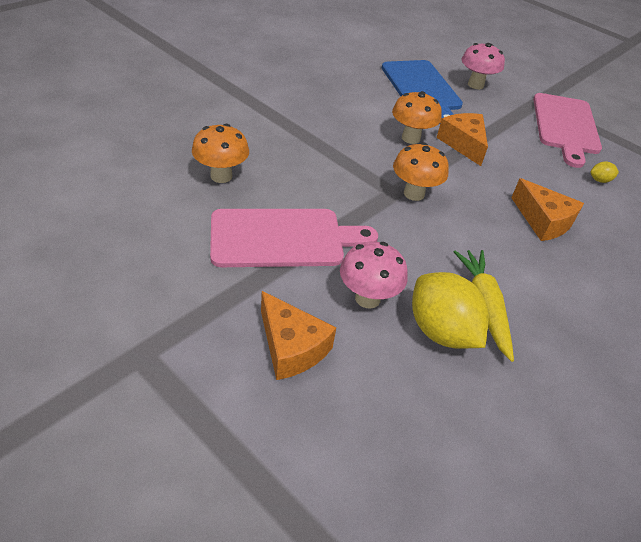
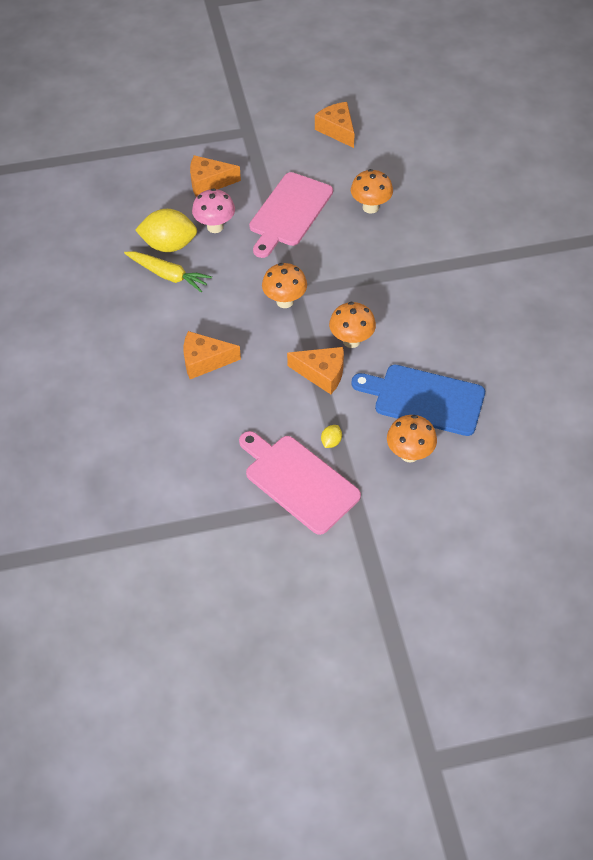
camera: 130 degrees right, 10 degrees up
pink mushroom [462,43,505,89] -> orange mushroom [387,415,437,462]
yellow lemon [590,161,619,183] -> yellow lemon moved to [321,425,342,448]
none -> orange cheese [315,102,355,148]

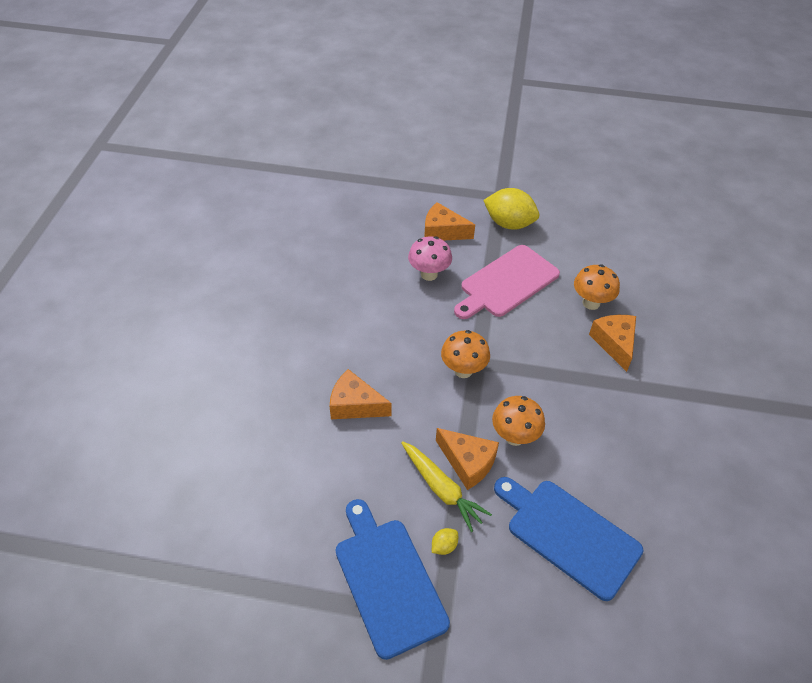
camera: 20 degrees right, 5 degrees down
yellow carrot [124,251,212,292] -> yellow carrot moved to [401,441,492,532]
yellow lemon [135,209,197,252] -> yellow lemon moved to [483,188,539,230]
pink cutting board [239,431,361,535] -> blue cutting board [335,499,450,660]
orange cheese [315,102,355,148] -> orange cheese moved to [589,315,636,372]
orange mushroom [387,415,437,462] -> none

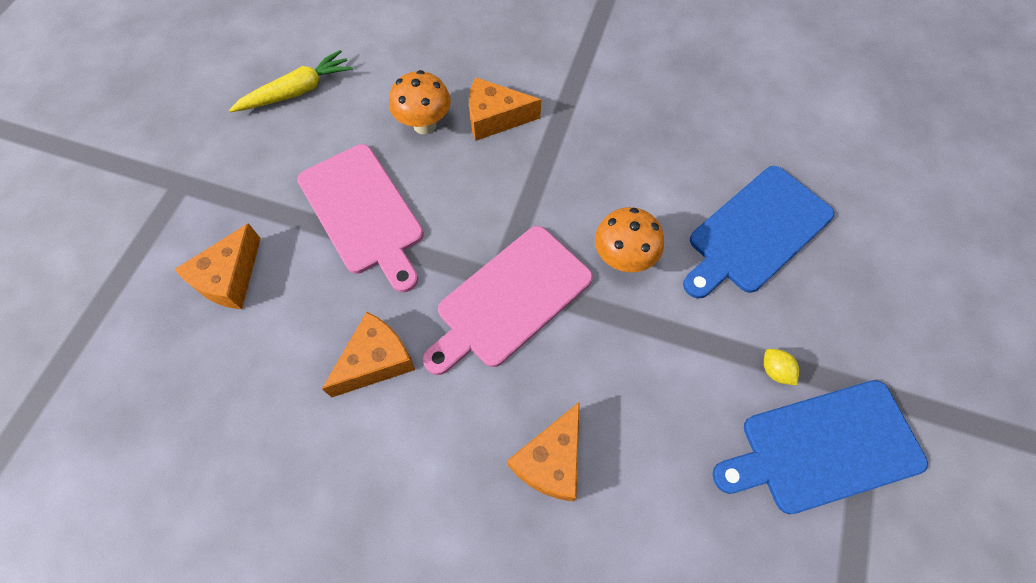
camera: 80 degrees left, 15 degrees up
yellow carrot [401,441,492,532] -> yellow carrot moved to [229,50,353,112]
pink mushroom [408,236,452,281] -> none
orange cheese [436,428,499,490] -> orange cheese moved to [322,312,415,397]
orange mushroom [441,330,490,378] -> pink cutting board [423,226,593,375]
yellow lemon [483,188,539,230] -> none

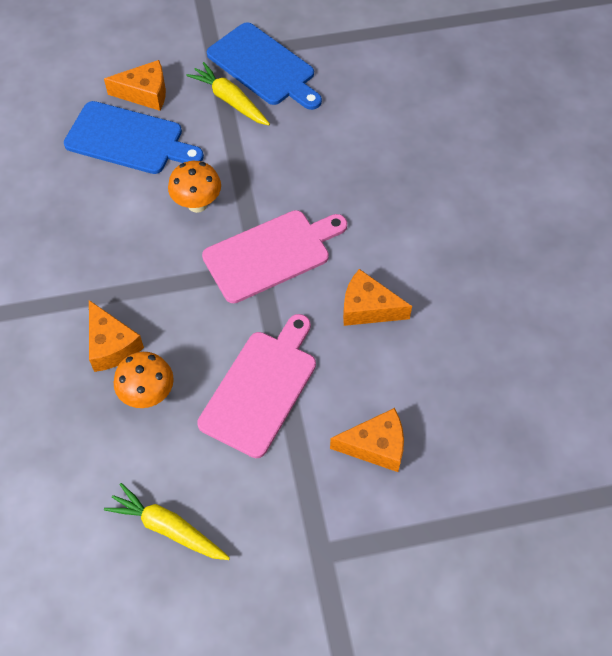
camera: 120 degrees left, 5 degrees down
pink cutting board [423,226,593,375] -> pink cutting board turned 45 degrees counterclockwise [202,210,347,303]
orange cheese [507,402,580,501] -> orange cheese moved to [104,60,166,111]
yellow lemon [764,349,799,385] -> yellow carrot [186,62,270,126]

